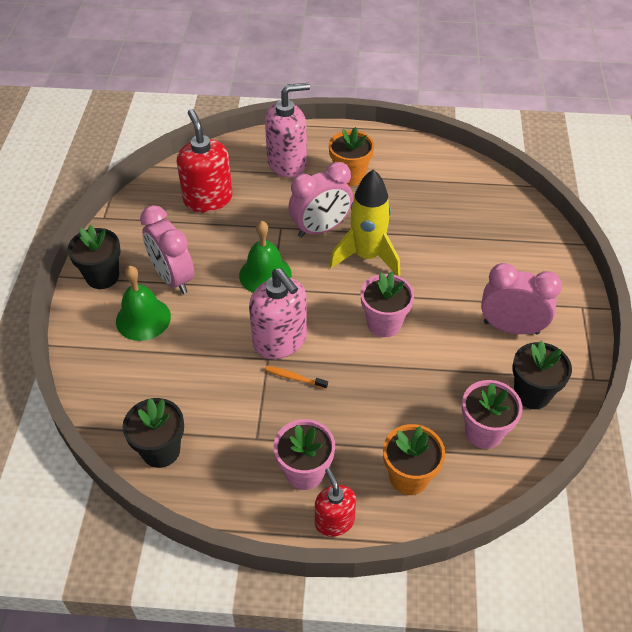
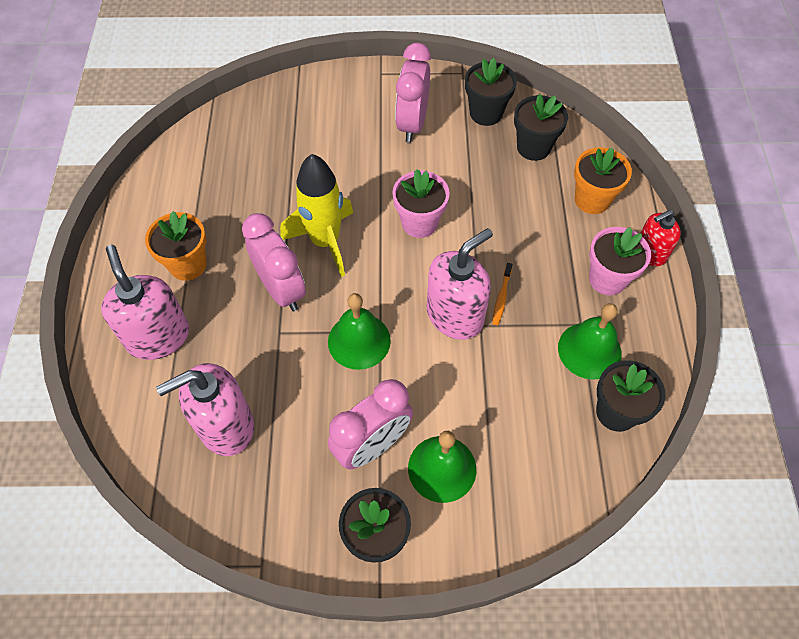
camera: 95 degrees left, 10 degrees up
red soap dispenser [177,109,233,212] -> pink soap dispenser [156,363,254,456]
pink flower pot [462,380,522,449] -> black flower pot [514,94,568,161]
none -> green bell [558,303,621,380]

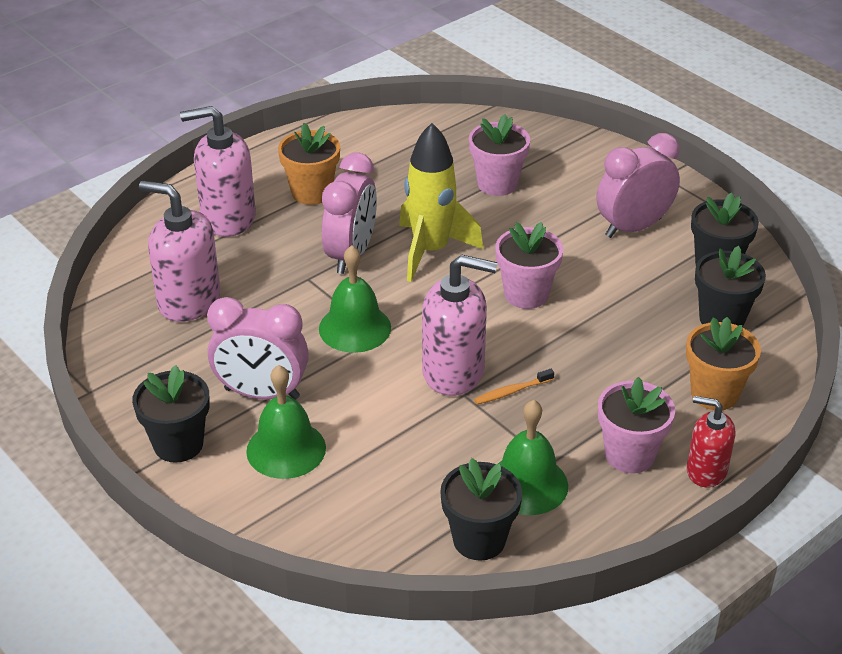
camera: 50 degrees right, 20 degrees down
pink soap dispenser [101,245,189,360] -> pink soap dispenser turned 120 degrees counterclockwise [180,106,256,237]
none -> pink flower pot [469,114,530,196]

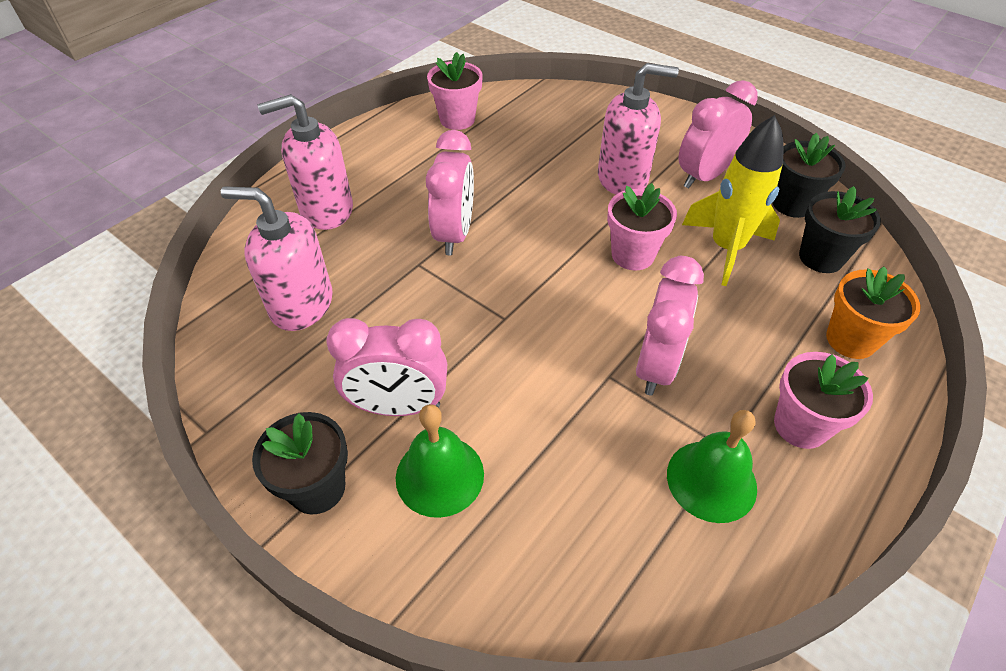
camera: 10 degrees left, 10 degrees up
orange flower pot [278,123,340,205] -> none
green bell [319,245,391,353] -> none
yellow rocket [399,123,484,282] -> yellow rocket moved to [682,115,783,286]
pink soap dispenser [422,255,497,396] -> pink soap dispenser moved to [598,63,679,195]
black flower pot [440,458,522,561] -> none
pink flower pot [469,114,530,196] -> pink flower pot moved to [427,52,483,130]
orange toothbrush [474,369,554,405] -> pink clock [636,256,704,396]
red soap dispenser [687,396,735,487] -> none

